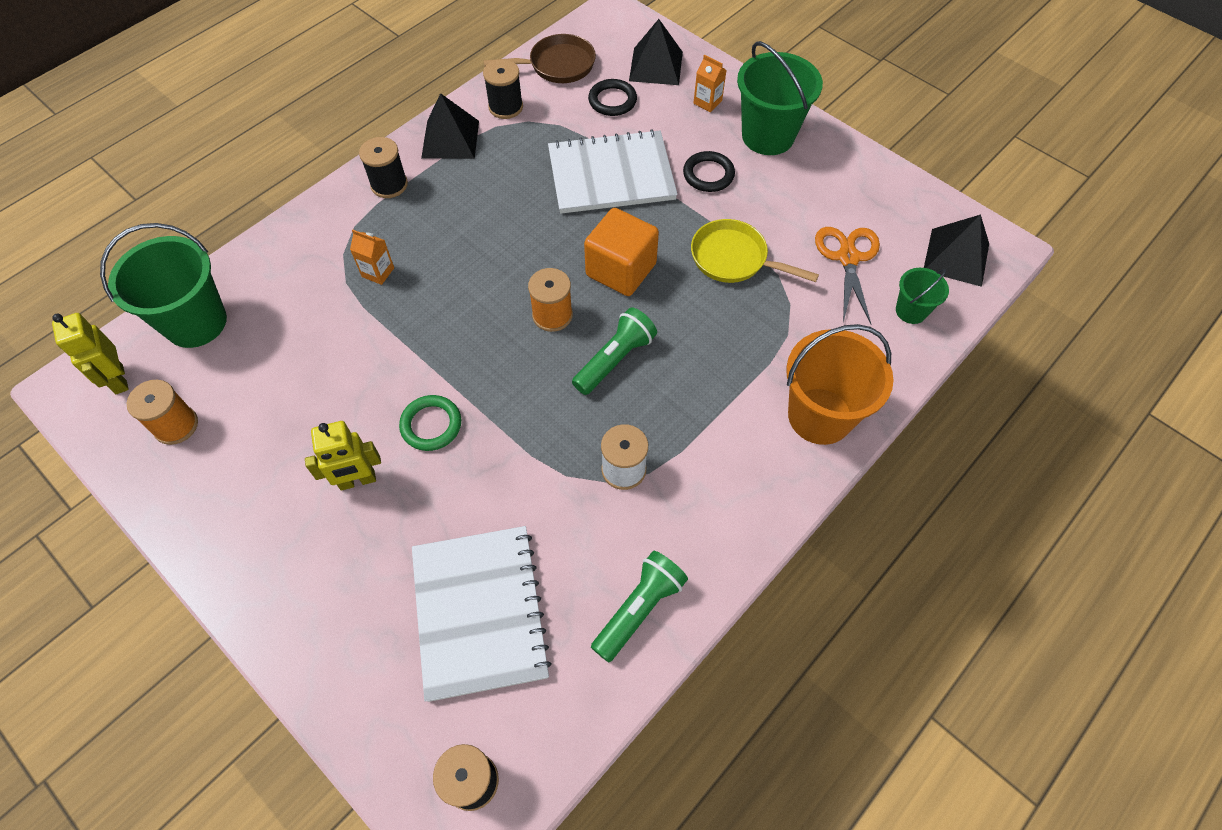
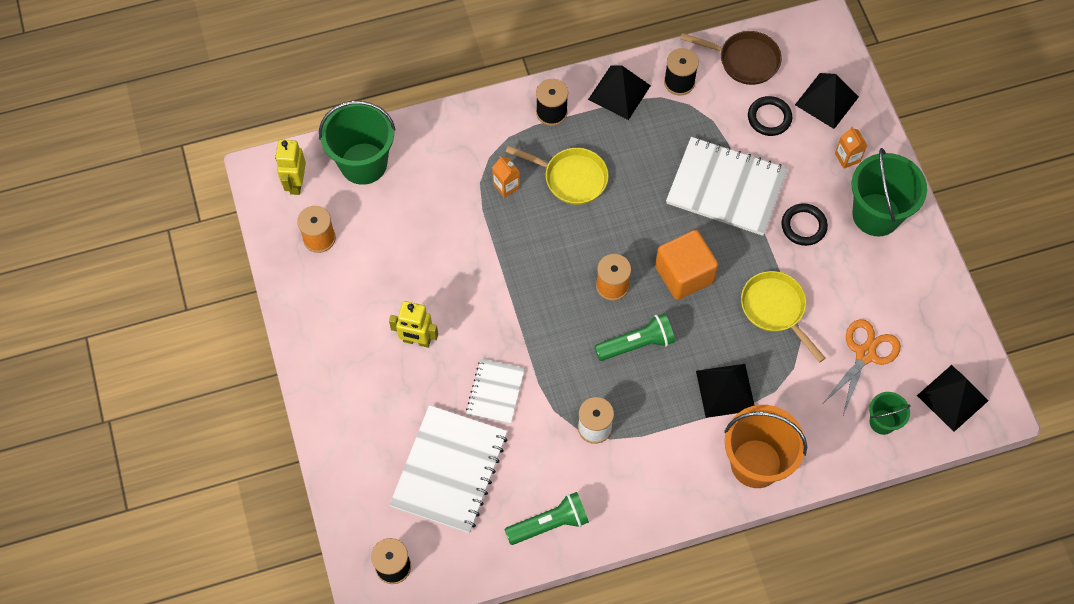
camera: 30 degrees right, 5 degrees up
green ring [399,395,461,451] -> none
none -> white notebook [466,359,525,424]
none -> yellow pan [506,146,609,205]
none -> black pyramid [696,364,755,418]

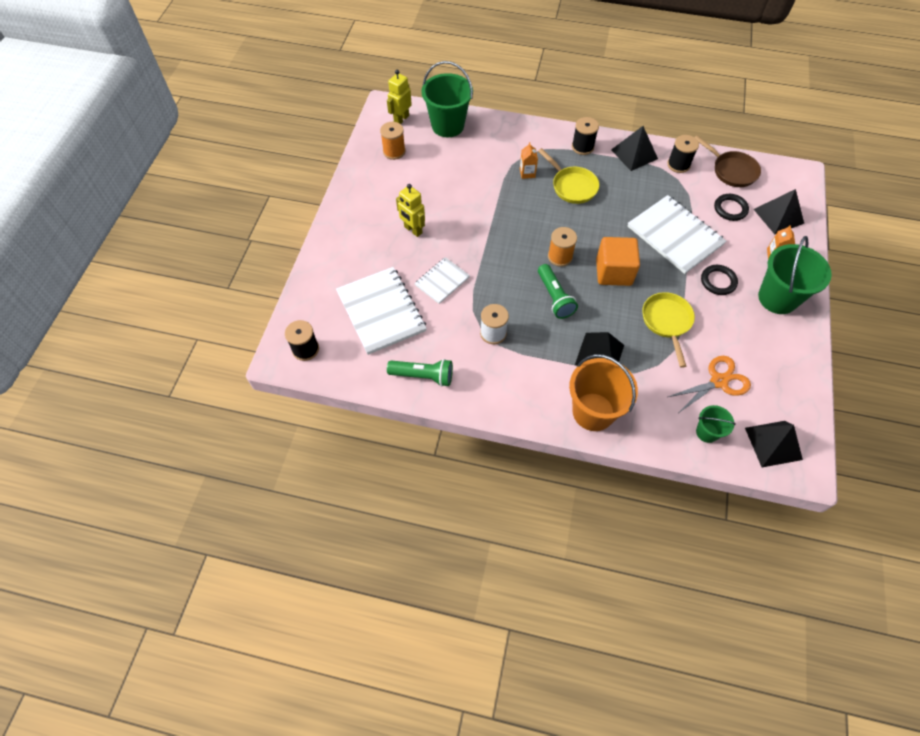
camera: 30 degrees right, 5 degrees down
white notebook [389,405,508,533] -> white notebook turned 75 degrees counterclockwise [336,267,427,355]
green flashlight [594,313,675,361] -> green flashlight turned 60 degrees clockwise [538,264,578,319]

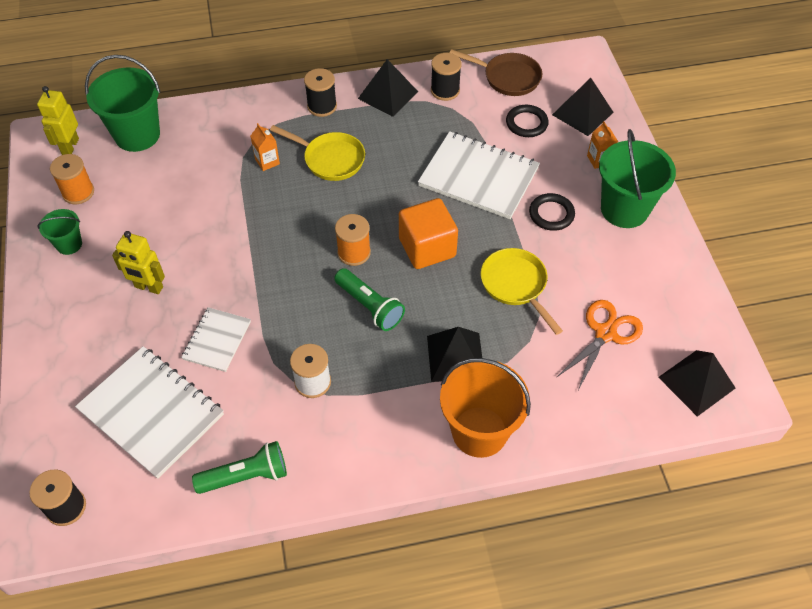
camera: 25 degrees left, 5 degrees down
green bucket [696,405,736,443] -> green bucket moved to [37,209,82,255]

